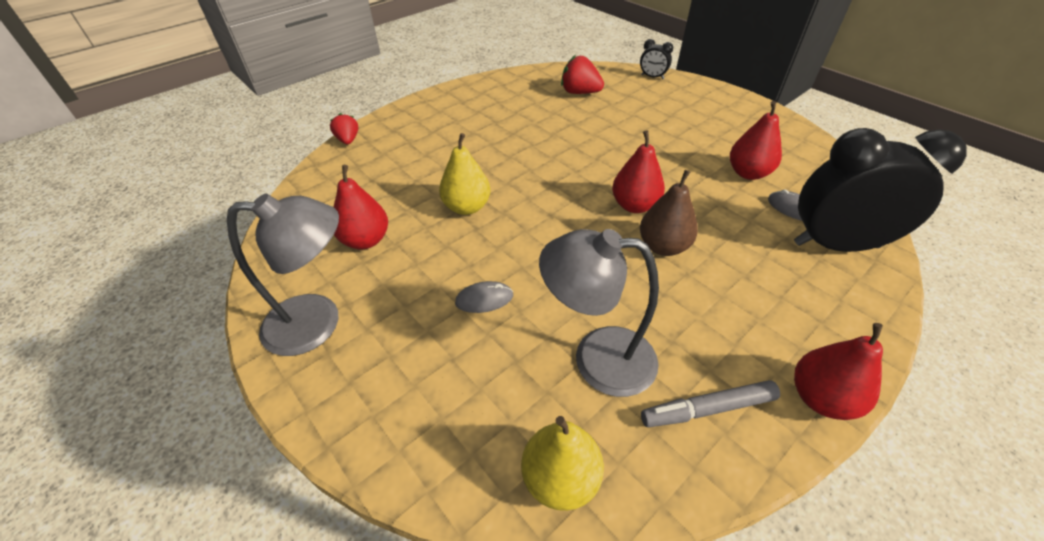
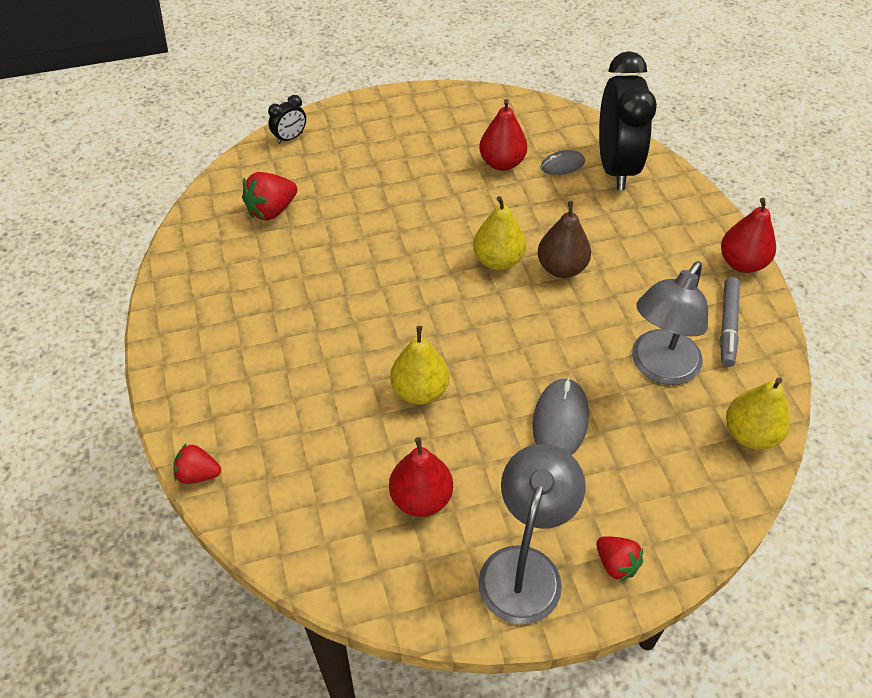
camera: 65 degrees left, 5 degrees up
grey mouse [455,281,513,313] -> grey mouse [532,378,589,455], size x1.62
red pear [612,130,665,213] -> yellow pear [473,196,526,270]
black clock [794,128,967,252] -> black clock turned 150 degrees clockwise [599,51,657,190]
none -> red strawberry [596,536,643,582]

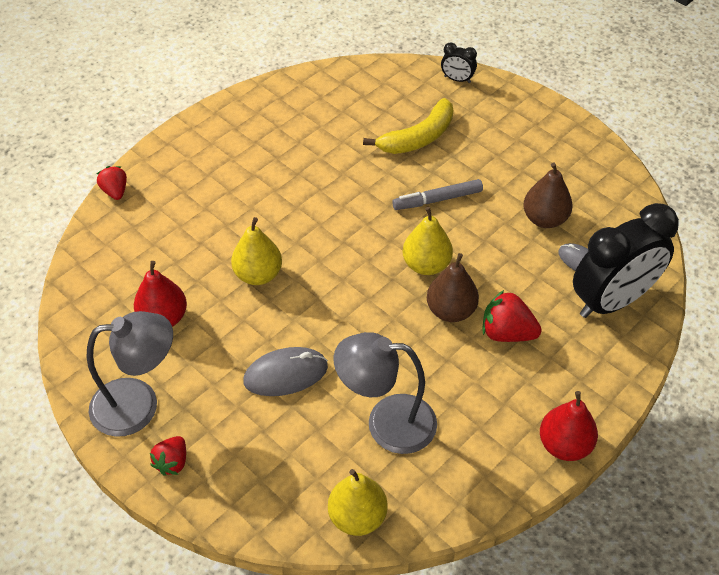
camera: 60 degrees right, 0 degrees up
red strawberry [242,172,297,221] -> red strawberry moved to [482,290,542,342]
red pear [479,99,527,171] -> brown pear [523,162,573,228]
grey marker [720,277,740,367] -> grey marker moved to [392,179,483,210]
none -> yellow banana [363,98,453,154]

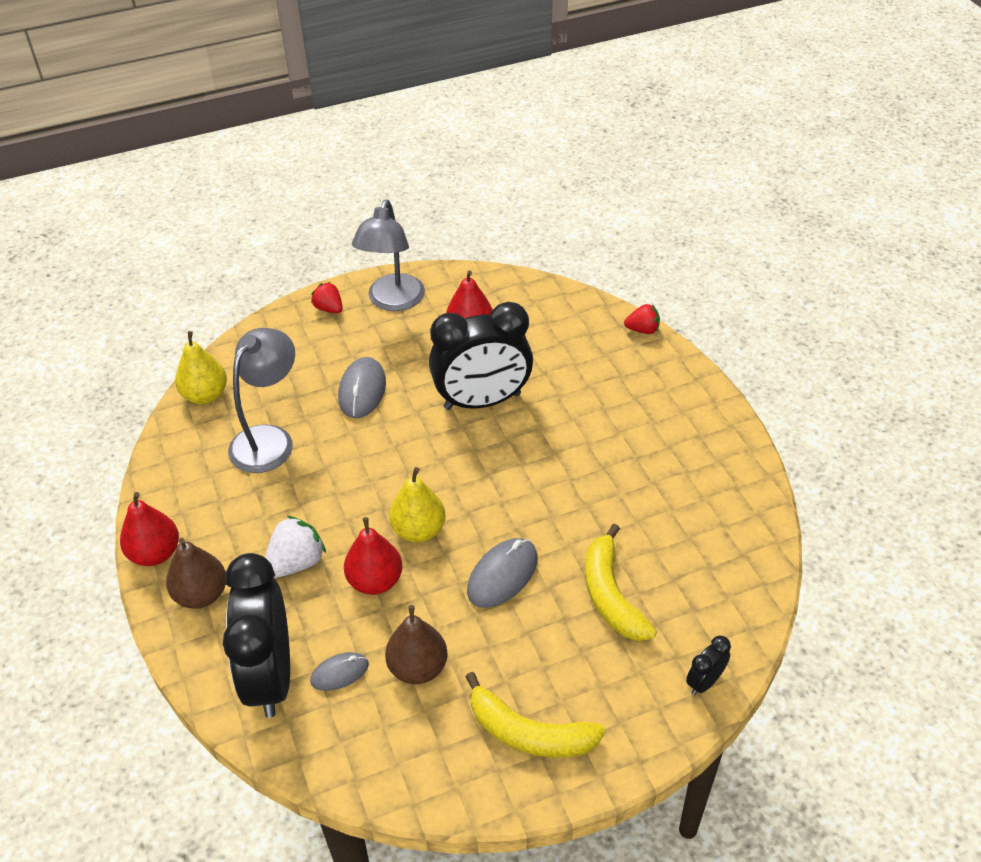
camera: 115 degrees right, 5 degrees down
yellow pear [231,217,282,285] -> black clock [429,302,533,410]
grey marker [392,179,483,210] -> grey mouse [467,538,538,608]
brown pear [427,253,479,322] -> brown pear moved to [166,538,226,609]
red strawberry [482,290,542,342] -> white strawberry [265,516,326,578]
none -> red pear [344,517,403,595]
none -> yellow banana [465,672,606,758]

